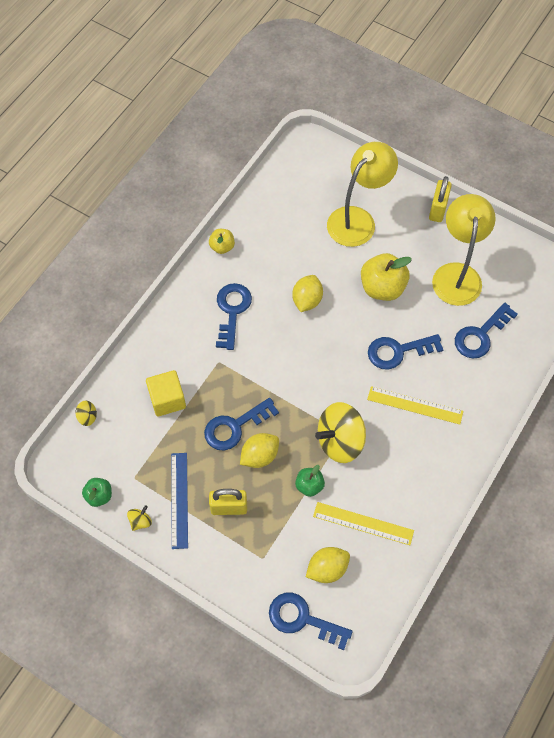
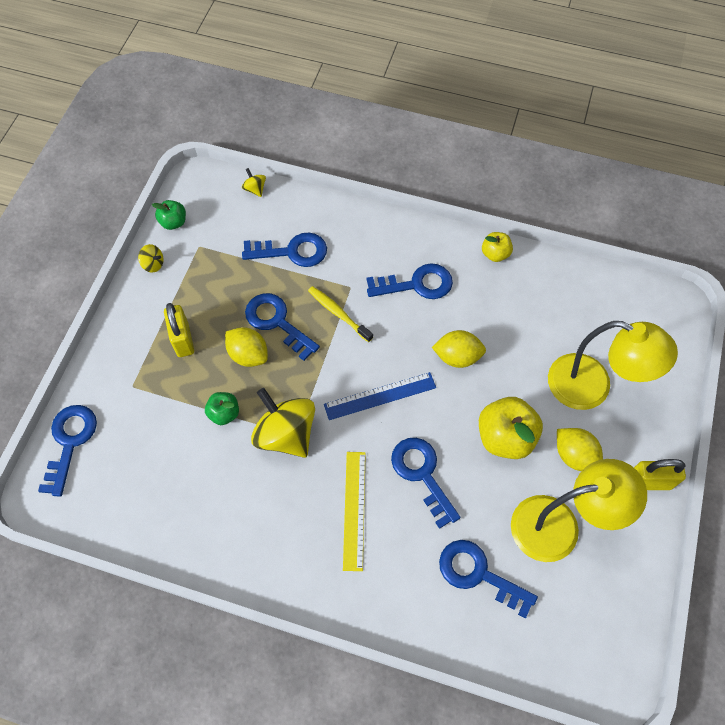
camera: 75 degrees right, 0 degrees up
yellow spinning top [76,400,97,426] -> yellow spinning top turned 150 degrees clockwise [242,168,266,197]
yellow cube [146,370,186,416] -> blue key [242,233,327,267]
blue ruler [171,453,188,549] -> blue ruler moved to [324,372,436,420]
yellow lemon [306,547,350,583] -> yellow lemon moved to [557,428,603,471]
yellow ruler [313,502,414,545] -> none
none -> yellow toothbrush [308,286,373,342]

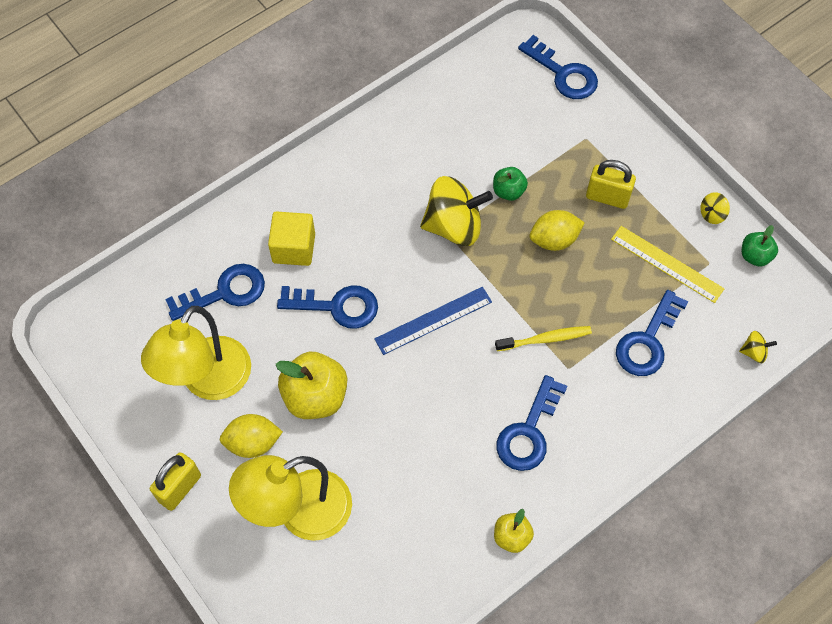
camera: 125 degrees right, 0 degrees up
blue key [245,293,320,361] -> none
blue ruler [324,372,436,420] -> blue ruler turned 45 degrees clockwise [374,287,492,355]
yellow ruler [343,452,366,571] -> yellow ruler moved to [611,226,724,303]
yellow lemon [432,330,486,368] -> none
none -> yellow cube [268,211,315,266]

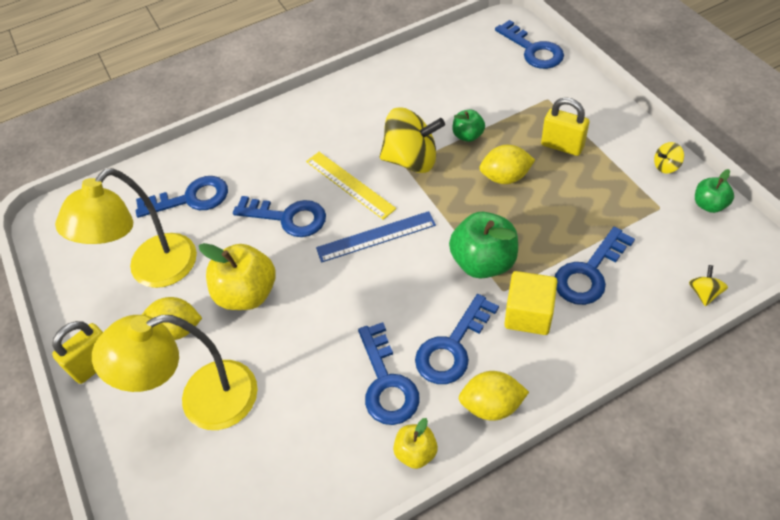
camera: 15 degrees right, 10 degrees down
yellow cube [268,211,315,266] -> yellow cube moved to [504,271,557,335]
yellow toothbrush [495,326,592,351] -> green apple [449,212,518,279]
yellow ruler [611,226,724,303] -> yellow ruler moved to [306,152,396,220]
yellow spinning top [739,331,777,363] -> yellow spinning top turned 90 degrees counterclockwise [689,265,728,306]
none -> blue key [358,322,420,425]
none -> yellow lemon [459,371,529,421]

